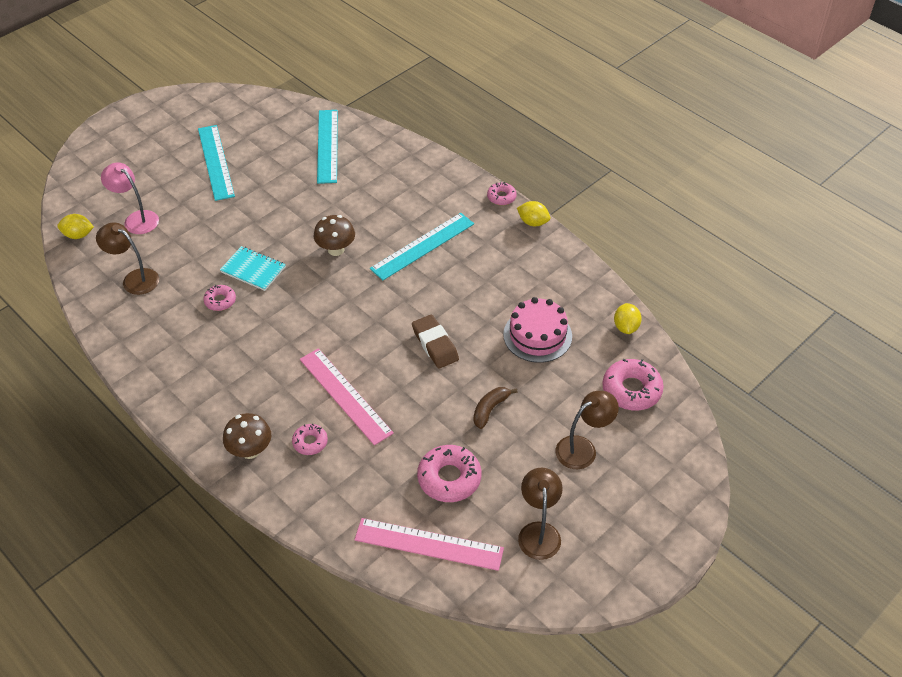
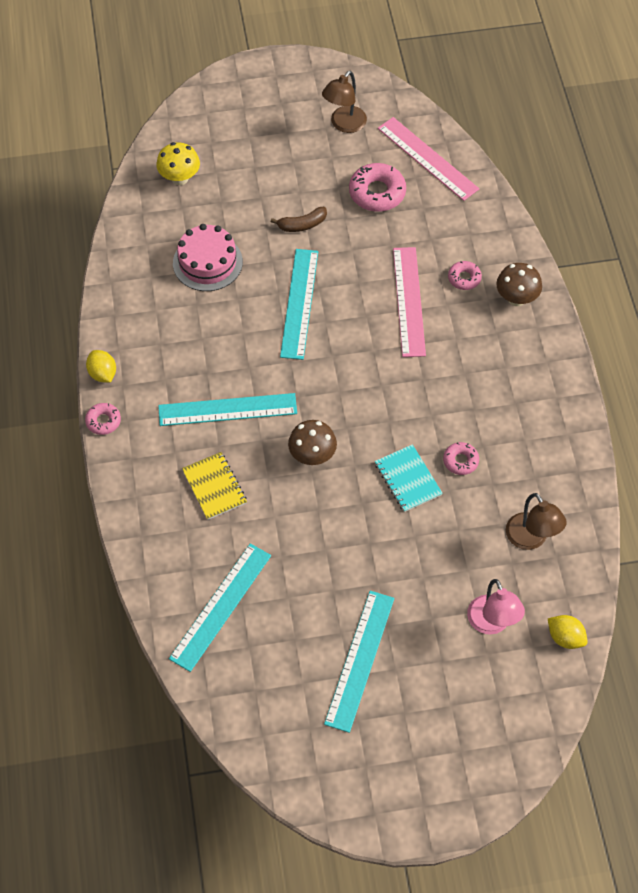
camera: 145 degrees left, 10 degrees up
brown eraser [412,315,459,368] -> turquoise ruler [280,249,318,360]
brown lamp [556,391,619,469] -> none
pink donut [602,359,664,410] -> yellow mushroom [156,142,200,185]
yellow lemon [614,303,642,334] -> none
none -> yellow notebook [182,452,247,520]

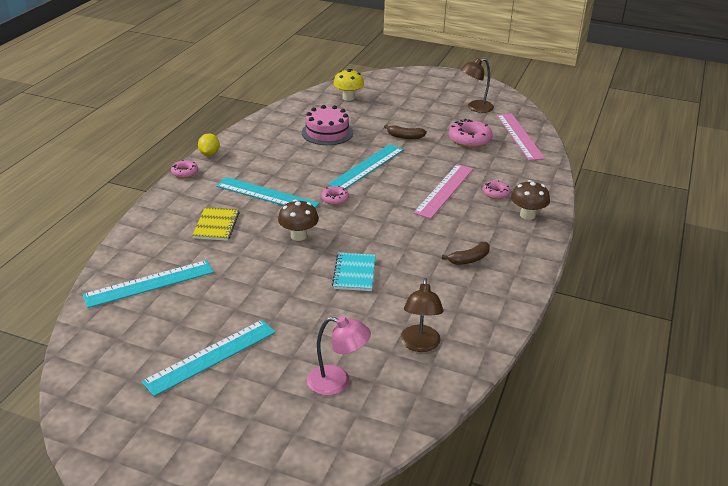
camera: 30 degrees right, 25 degrees down
pink donut [443,442,479,475] -> pink donut moved to [321,186,349,205]
pink lamp [467,579,525,634] -> pink lamp turned 90 degrees counterclockwise [307,316,371,396]
yellow lemon [548,615,588,649] -> none
none -> brown banana [442,242,490,265]

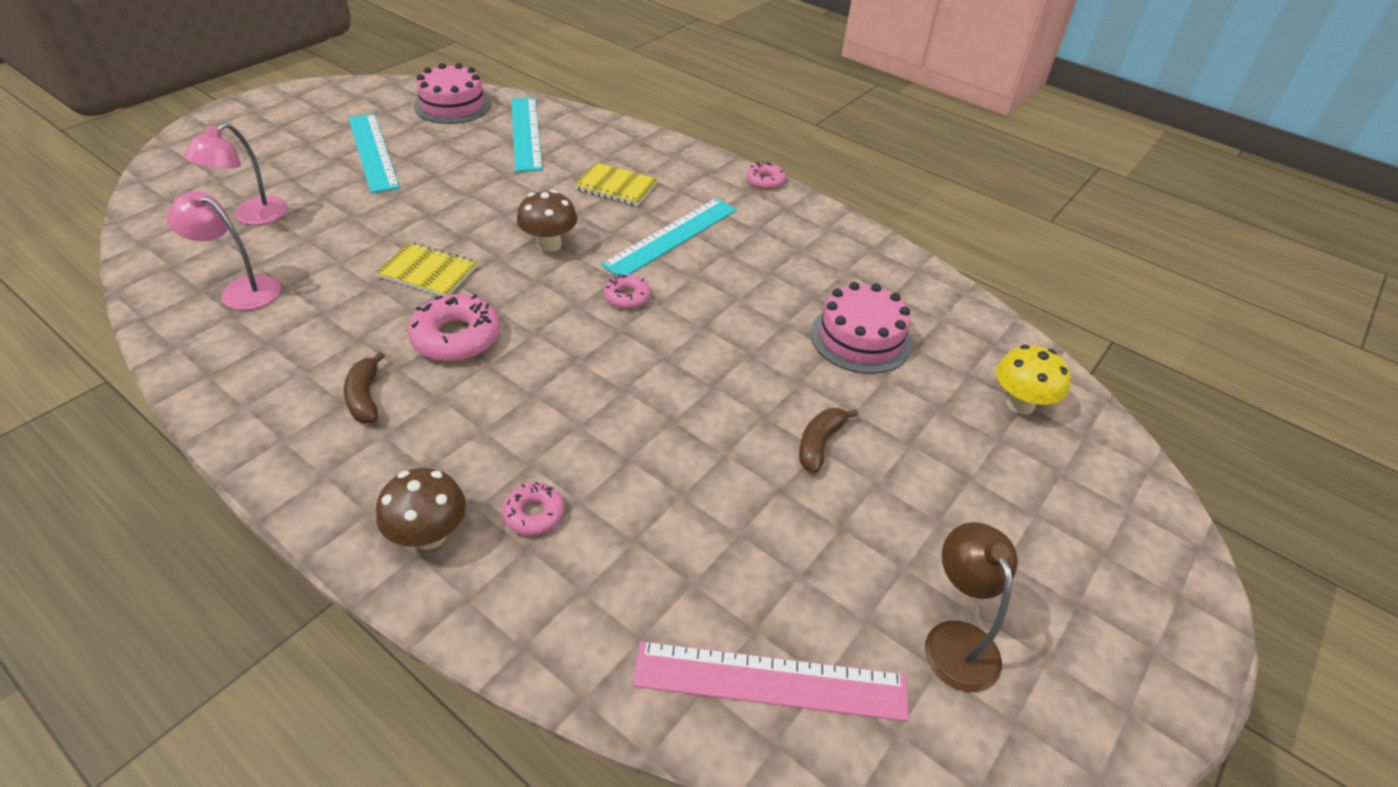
camera: 105 degrees right, 10 degrees up
yellow lemon [198,133,220,156] -> none
turquoise ruler [328,144,404,189] -> none
turquoise notebook [332,253,376,291] -> yellow notebook [376,242,477,296]
brown lamp [401,278,444,352] -> pink lamp [166,191,281,310]
pink ruler [413,164,473,219] -> none
pink donut [449,119,493,148] -> pink donut moved to [408,294,500,362]
none -> pink cake [414,63,491,124]

